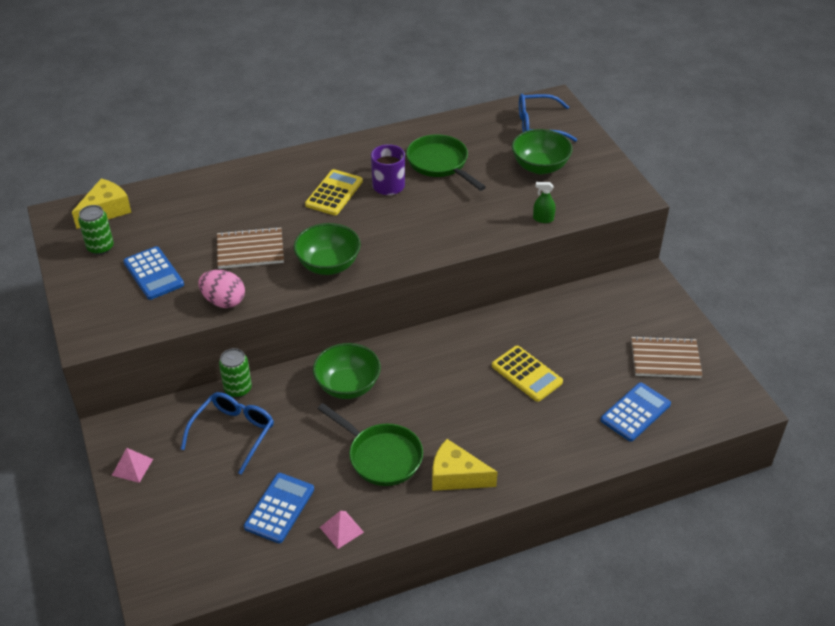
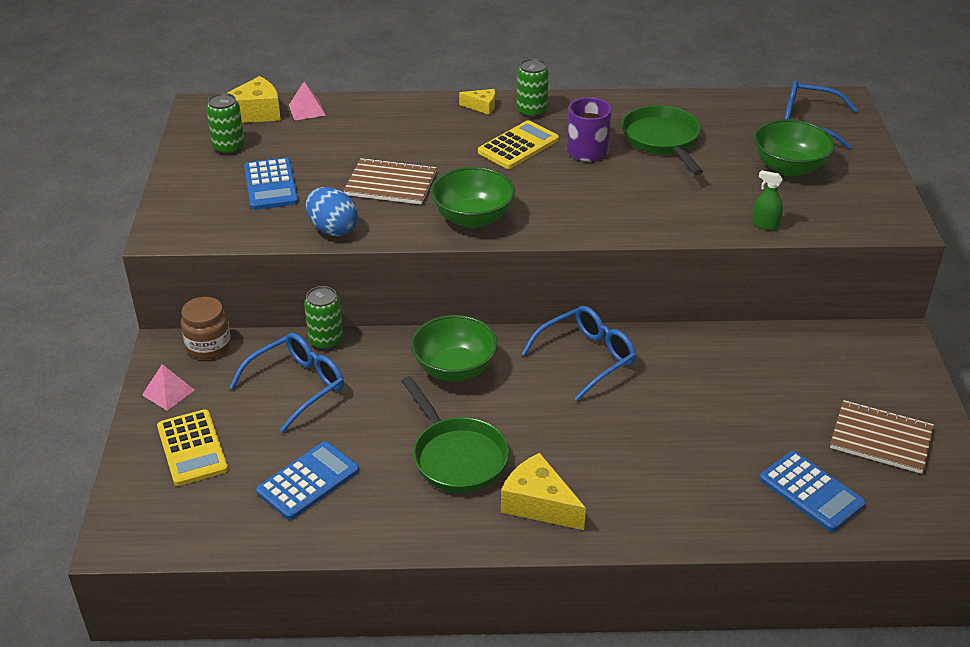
camera: 20 degrees right, 5 degrees down
pink egg [198,270,245,308] -> blue egg [306,187,358,236]
pink pyramid [320,511,364,549] -> pink pyramid moved to [289,82,326,120]
yellow calculator [492,346,563,402] -> yellow calculator moved to [157,409,228,486]
blue calculator [600,382,671,441] -> blue calculator turned 75 degrees clockwise [759,451,866,532]
none -> brown jar [181,297,231,359]
none -> yellow cheese [459,89,495,115]
none -> green can [517,58,549,118]
none -> blue glasses [521,306,636,401]

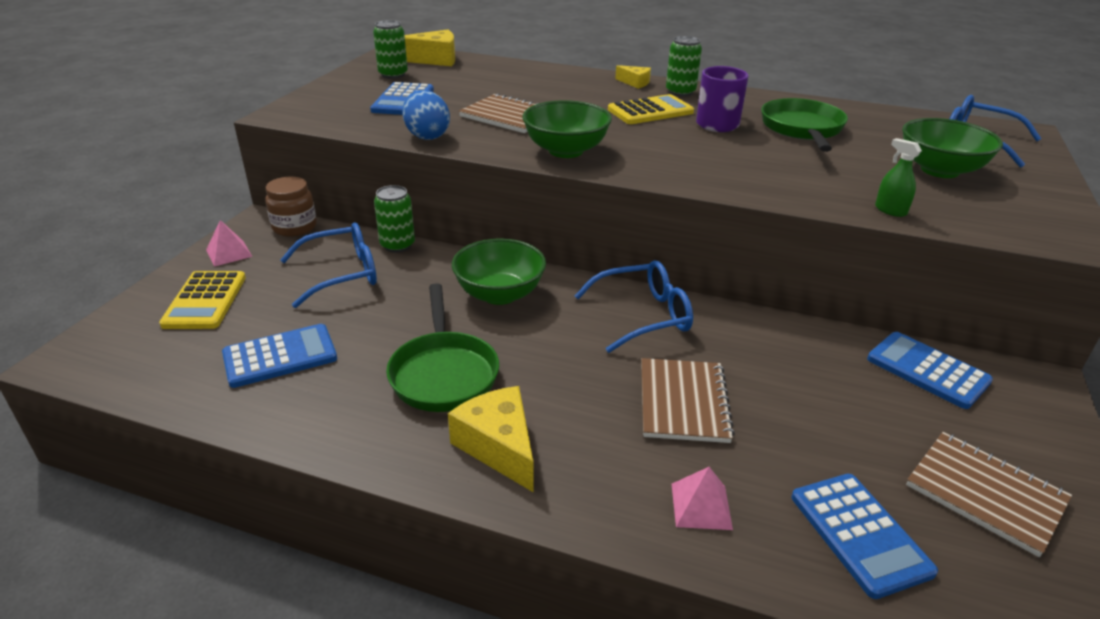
camera: 20 degrees right, 5 degrees down
pink pyramid [289,82,326,120] -> pink pyramid moved to [672,467,733,530]
none -> brown notebook [641,358,735,443]
none -> blue calculator [867,332,993,409]

